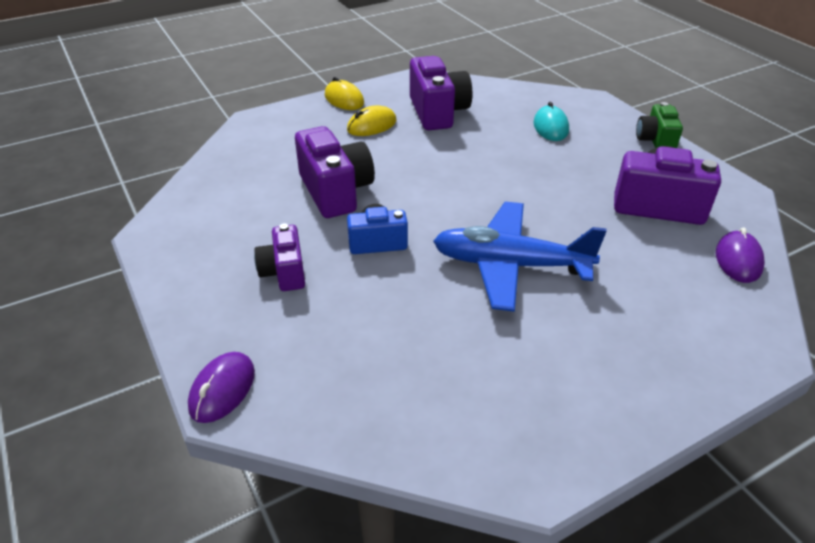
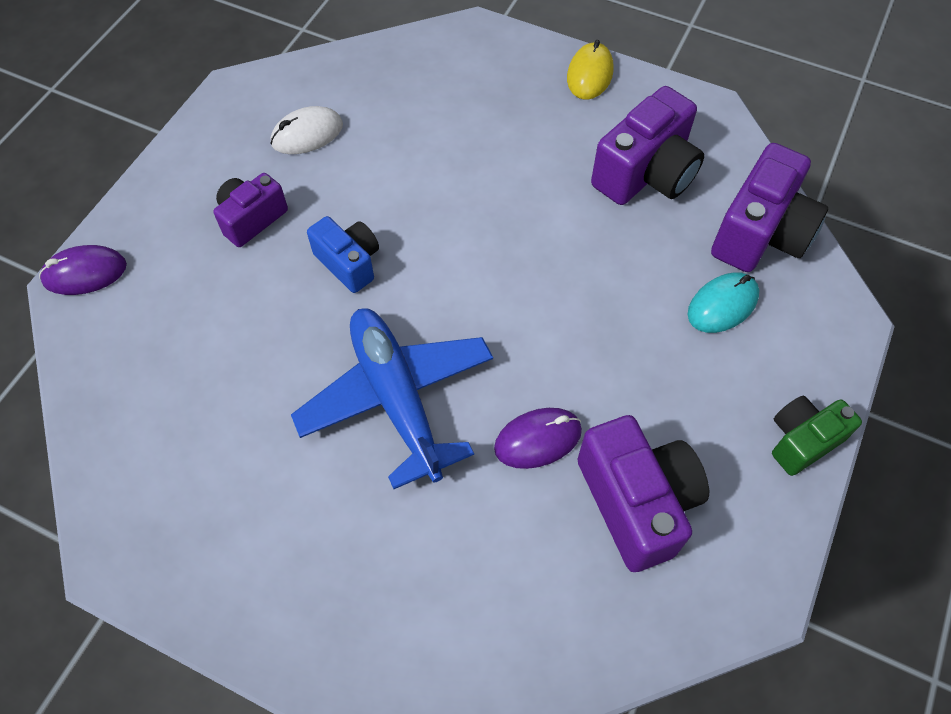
camera: 55 degrees right, 20 degrees up
purple camera [295,126,375,218] -> purple camera moved to [711,143,828,272]
yellow mouse [347,105,396,136] -> none
purple mouse [716,227,765,283] -> purple mouse moved to [494,408,582,469]
none -> white mouse [270,106,343,154]

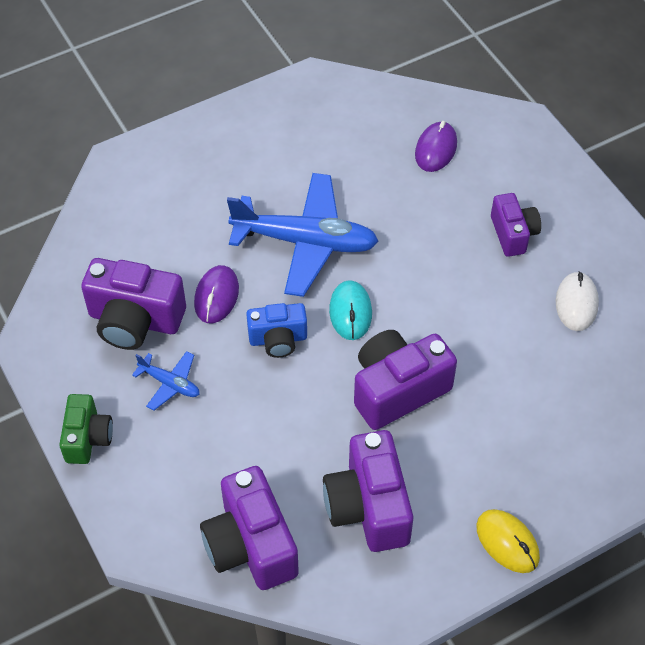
camera: 125 degrees right, 5 degrees down
purple mouse [39,245,127,295] -> purple mouse moved to [415,121,457,172]
blue camera [307,216,379,293] -> blue camera moved to [246,303,307,358]
turquoise mouse [687,272,759,333] -> turquoise mouse moved to [329,280,372,340]
none -> blue plane [132,351,200,411]
none -> purple camera [354,330,457,430]

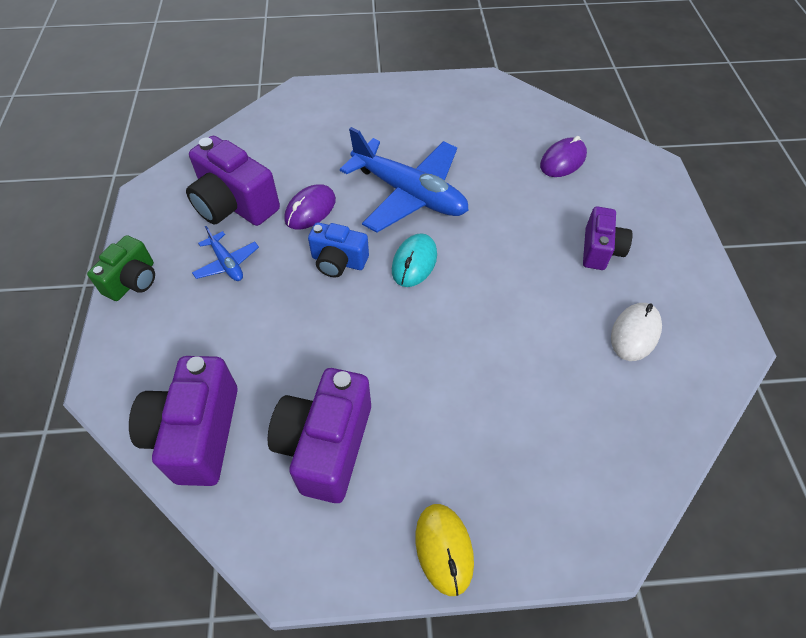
camera: 25 degrees right, 0 degrees up
purple camera [354,330,457,430] -> none

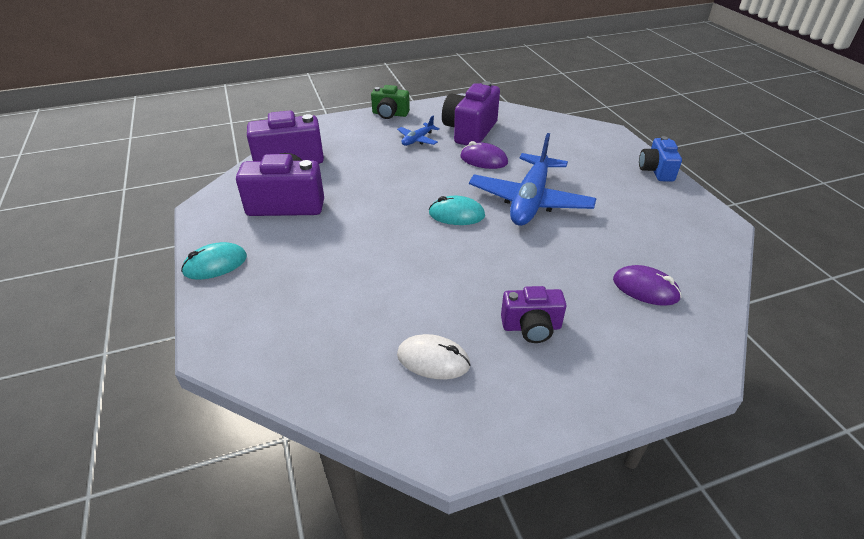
camera: 75 degrees right, 15 degrees down
blue camera [308,222,369,277] -> blue camera moved to [639,136,682,182]
yellow mouse [416,504,474,596] -> turquoise mouse [181,242,247,280]

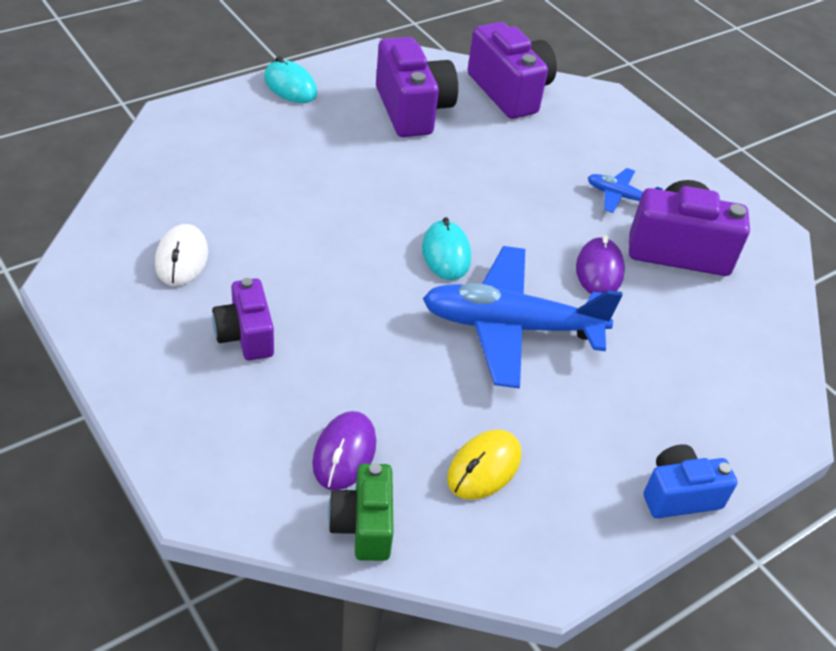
camera: 70 degrees right, 5 degrees up
green camera [371,85,410,119] -> green camera moved to [328,463,394,561]
none -> yellow mouse [447,430,521,500]

